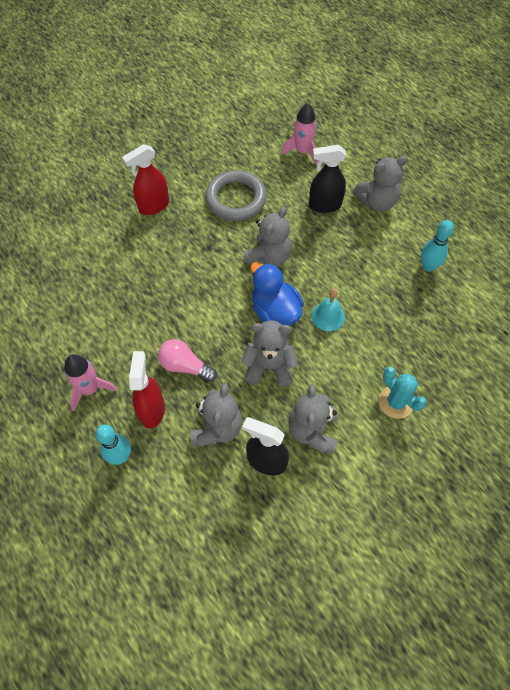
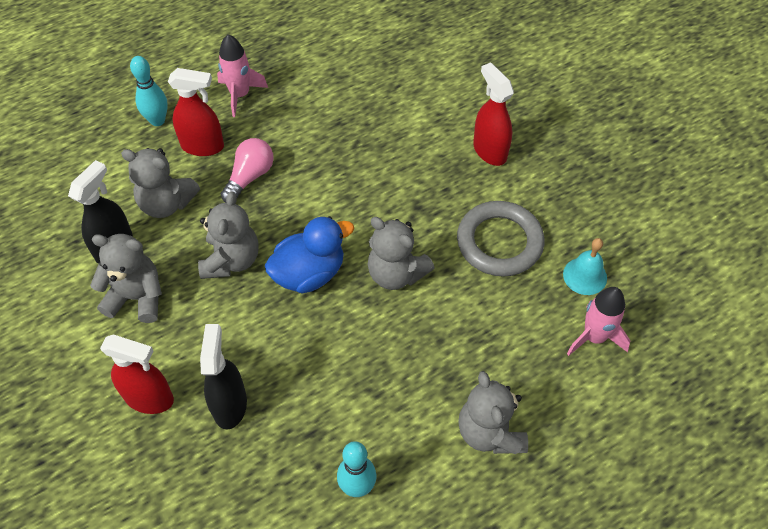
camera: 95 degrees right, 5 degrees down
black spray bottle [309,145,346,213] -> black spray bottle moved to [200,324,247,429]
turquoise bell [312,289,345,331] -> turquoise bell moved to [563,238,607,295]
turquoise cactus [379,367,427,419] -> red spray bottle [100,334,174,414]

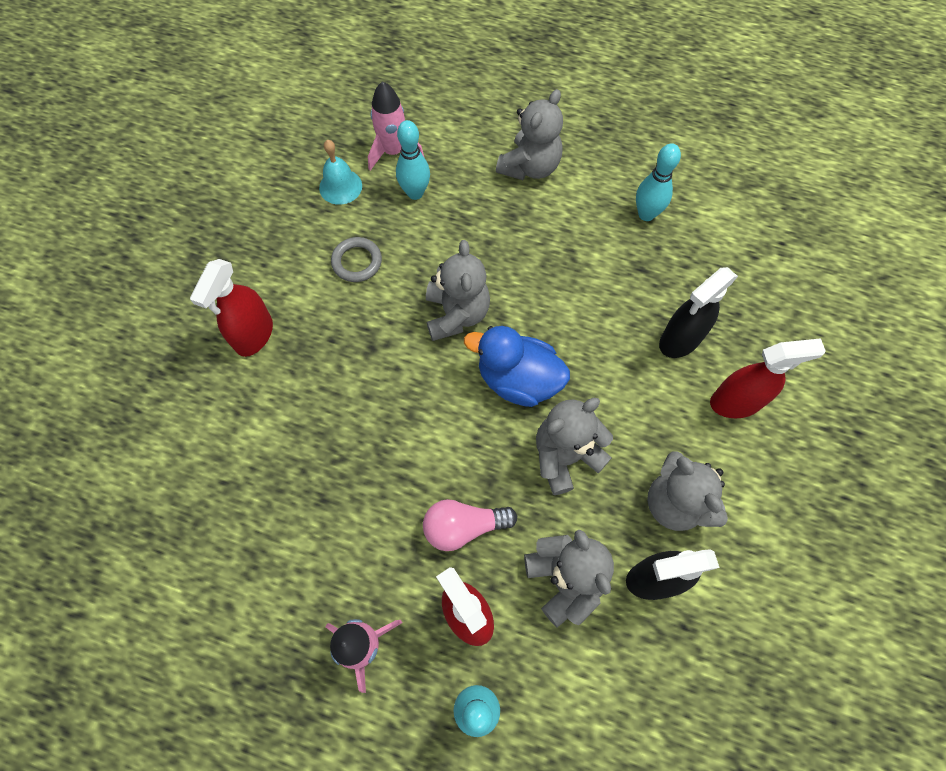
camera: 130 degrees left, 10 degrees up
red spray bottle [100,334,174,414] -> red spray bottle turned 105 degrees clockwise [710,338,826,418]
grey ring [457,201,544,277] -> grey ring [331,237,382,282], size x0.55
none -> turquoise bowling pin [396,120,430,200]

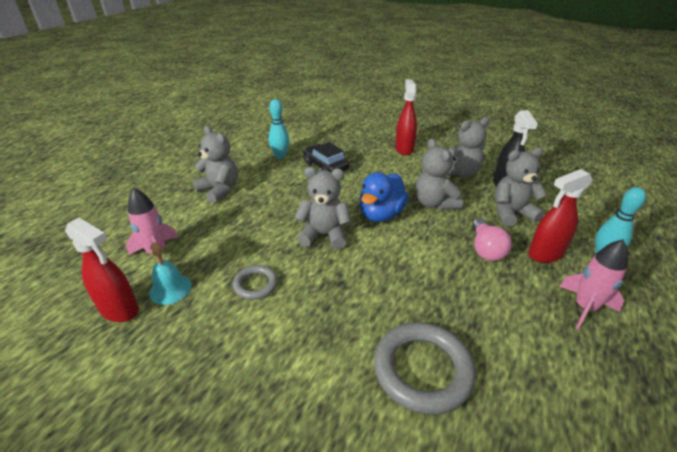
camera: 80 degrees left, 30 degrees down
red spray bottle [190,259,273,357] -> red spray bottle moved to [65,218,139,322]
turquoise bowling pin [396,120,430,200] -> none
black spray bottle [659,267,738,358] -> none
none -> black car [303,142,349,172]
none -> grey ring [374,322,476,415]

